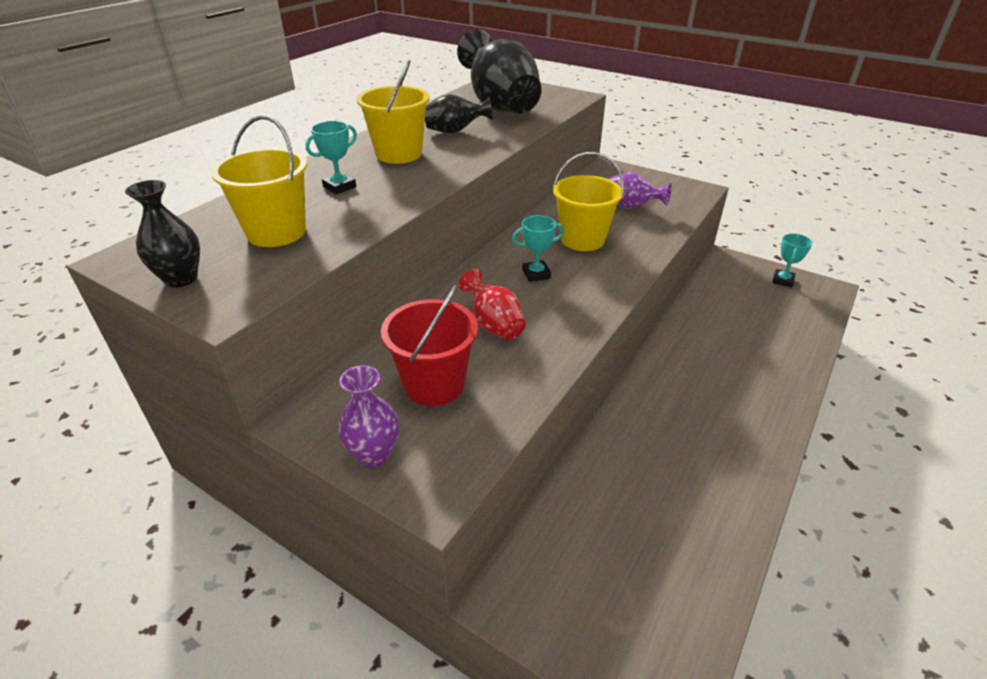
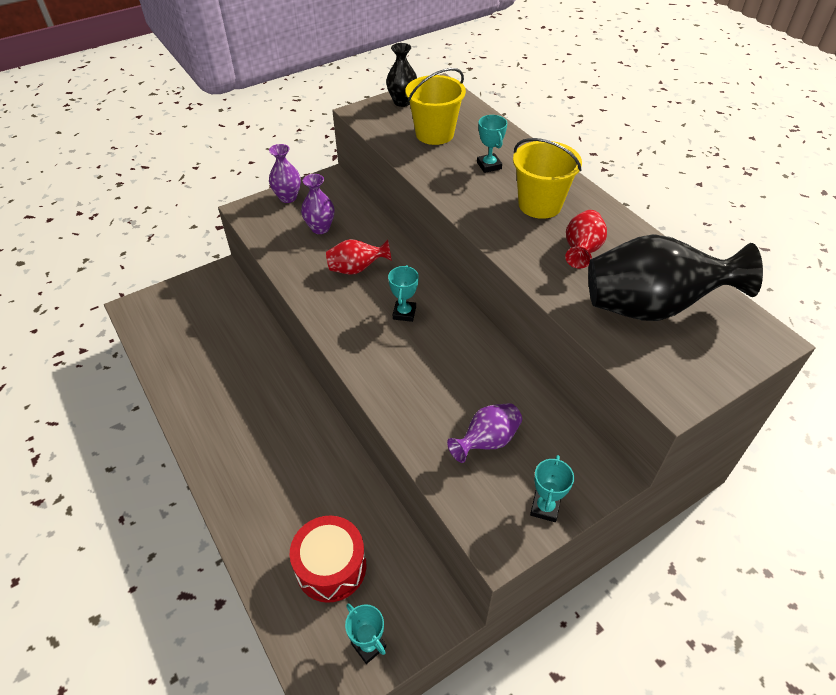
camera: 115 degrees right, 10 degrees up
red bucket [381,285,478,406] -> purple vase [301,174,334,234]
black vase [425,94,493,134] -> red vase [565,210,607,269]
yellow bucket [553,152,625,251] -> none
none -> red drum [290,516,366,603]
none -> turquoise trophy [530,455,574,522]

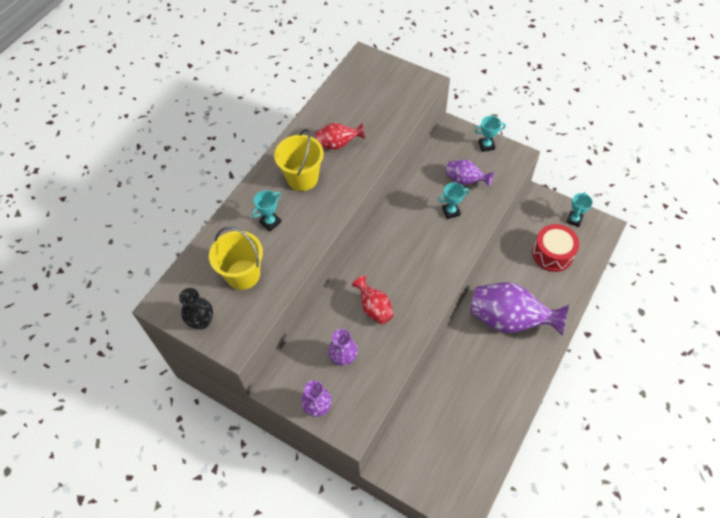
camera: 115 degrees left, 10 degrees up
turquoise trophy [388,265,419,322] -> turquoise trophy moved to [438,182,470,219]
black vase [588,234,763,321] -> none
none -> purple vase [470,282,569,336]

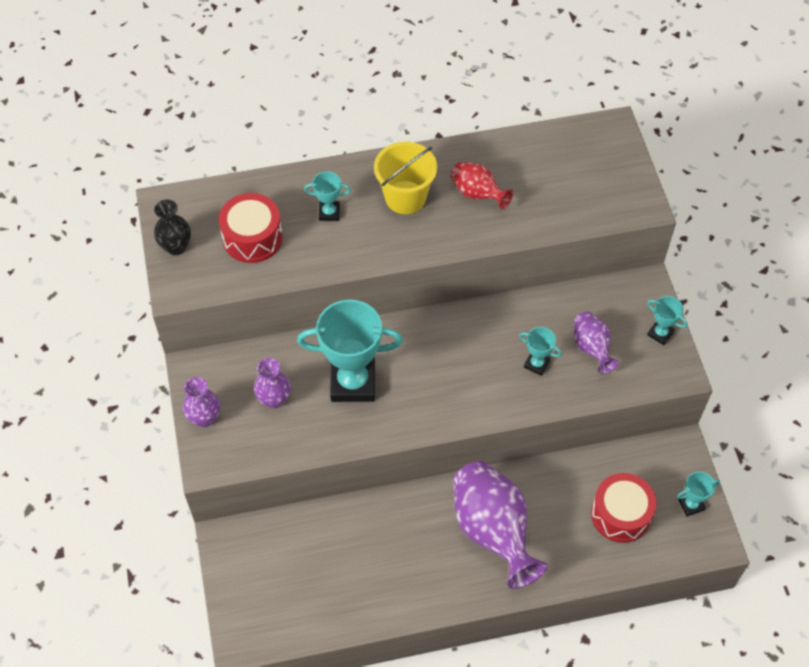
camera: 45 degrees right, 0 degrees up
yellow bucket [209,227,263,290] -> red drum [219,193,283,263]
red vase [352,275,394,325] -> turquoise trophy [297,300,403,402]

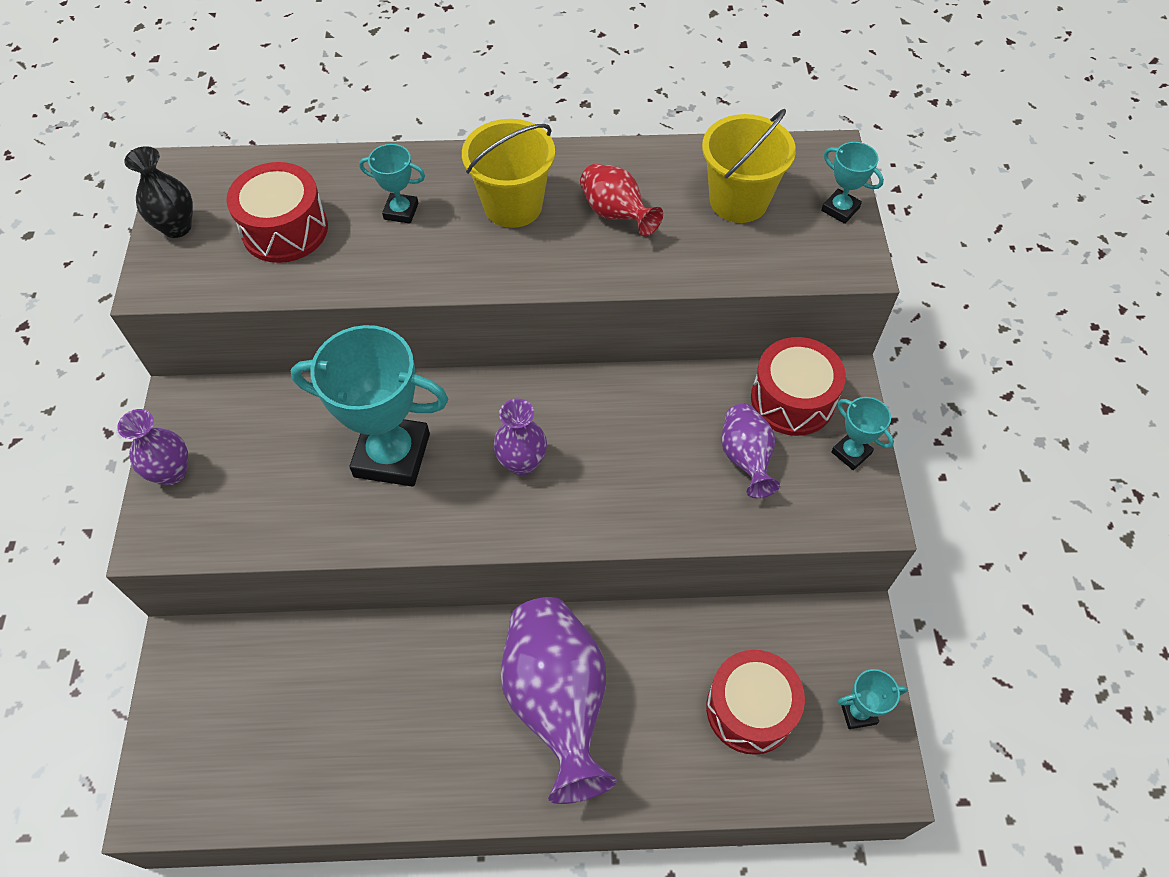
camera: 10 degrees right, 0 degrees up
purple vase [254,358,291,408] -> purple vase moved to [493,399,547,475]
turquoise trophy [519,327,562,376] -> turquoise trophy moved to [821,142,884,224]
none -> yellow bucket [702,109,796,223]
none -> red drum [751,337,846,436]

